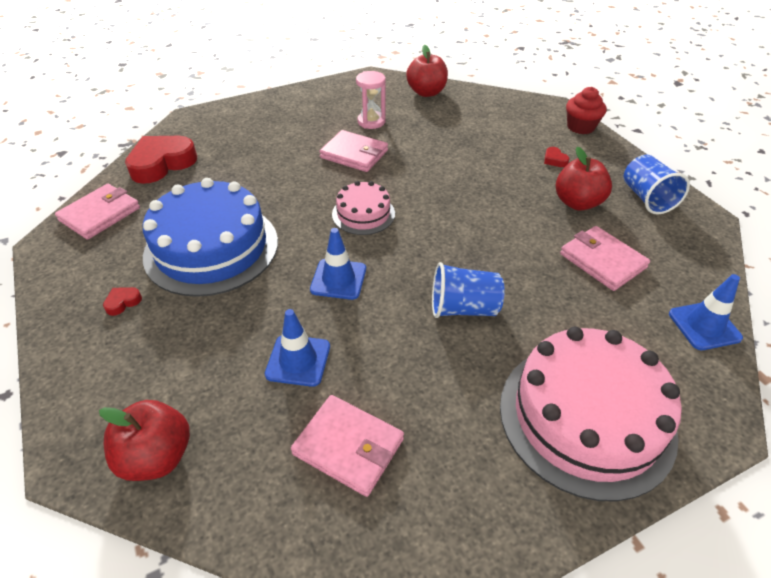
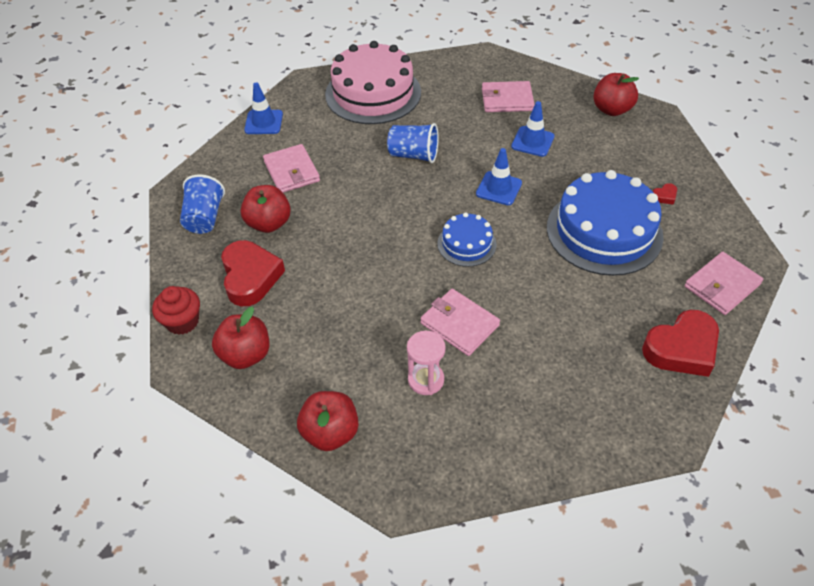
camera: 165 degrees left, 5 degrees up
pink wallet [291,395,404,497] -> pink wallet turned 45 degrees counterclockwise [482,81,535,112]
pink cake [332,181,395,235] -> blue cake [437,213,496,267]
red heart [544,147,569,167] -> red heart [221,240,285,306], size x2.46
none -> red apple [212,307,269,369]

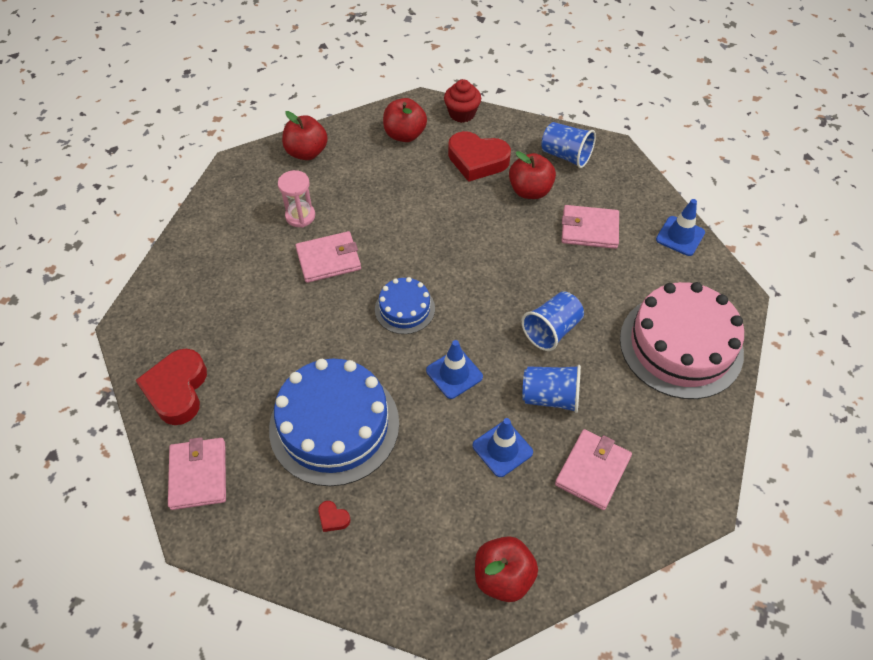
camera: 120 degrees right, 5 degrees up
red heart [652,183,677,205] -> red heart turned 60 degrees counterclockwise [318,501,350,532]
none -> blue cup [522,365,581,413]

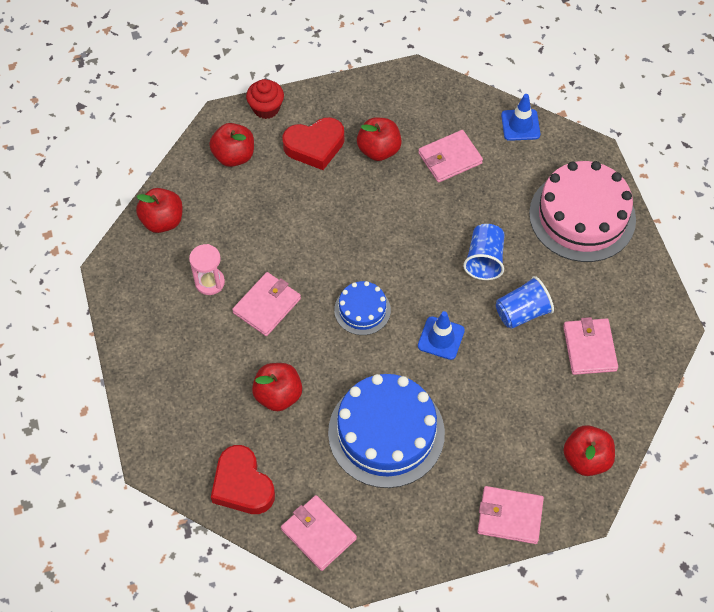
camera: 35 degrees left, 5 degrees up
red heart [318,501,350,532] -> none
blue traffic cone [473,418,533,477] -> none
blue cup [541,122,596,168] -> none
none -> red apple [252,363,302,411]
none -> pink wallet [477,486,544,544]

